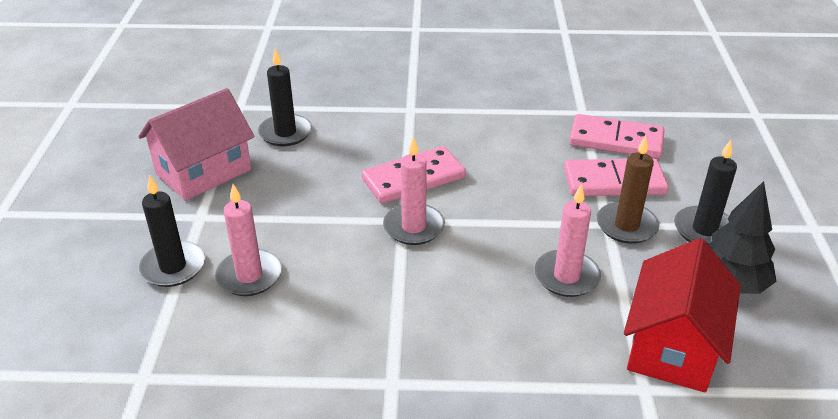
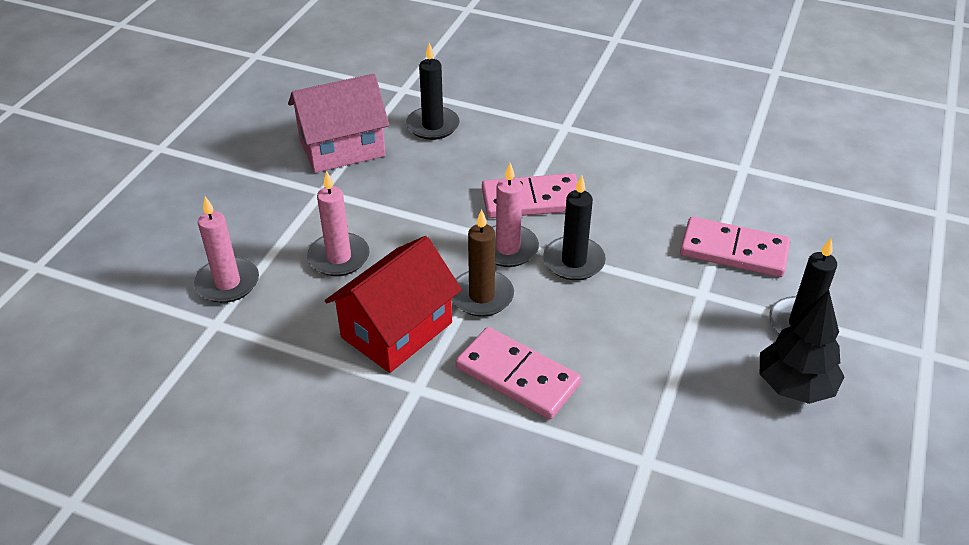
camera: 20 degrees right, 5 degrees up
black candle [138,175,205,287] -> black candle moved to [543,175,606,280]
pink candle [534,184,601,297] -> pink candle moved to [194,197,259,303]
pink domino [569,114,664,159] -> pink domino moved to [456,327,581,419]
brown candle [597,136,659,244] -> brown candle moved to [451,209,514,317]
red house [624,238,741,392] -> red house moved to [325,236,462,373]

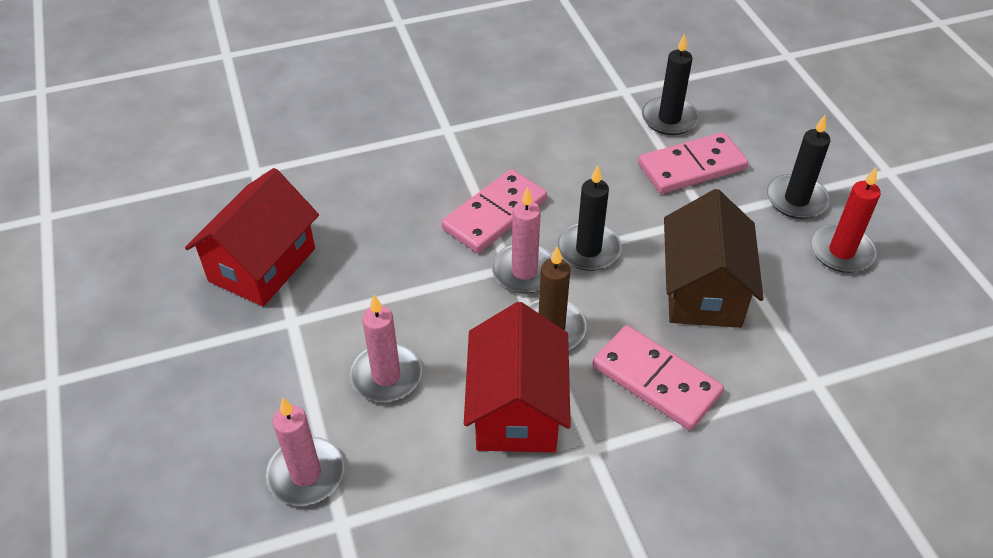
camera: 40 degrees left, 5 degrees up
pink house [288,74,389,173] -> red house [185,168,319,306]
black candle [406,43,459,140] -> black candle moved to [642,34,699,135]
pink domino [456,327,581,419] -> pink domino turned 45 degrees clockwise [593,325,724,430]
black tree [760,290,845,404] -> red candle [810,167,881,273]
none -> brown house [664,189,764,328]

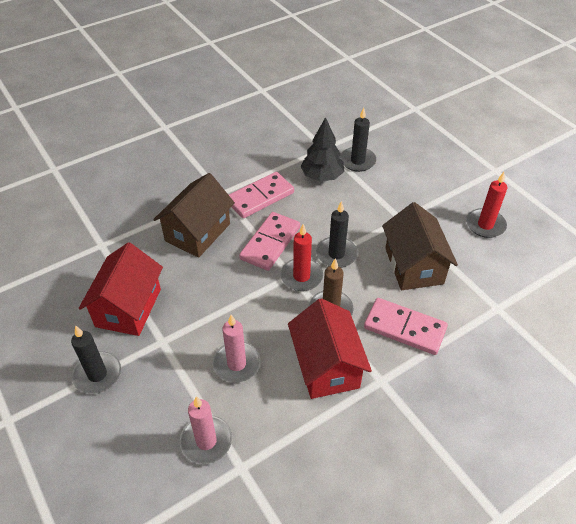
camera: 15 degrees left, 0 degrees up
pink candle [492,187,552,293] -> red candle [280,224,323,291]
pink domino [638,132,748,194] -> pink domino moved to [229,172,294,218]
black candle [767,115,831,219] -> black candle moved to [71,325,121,394]
none -> brown house [153,173,235,258]
none -> black tree [300,117,344,181]

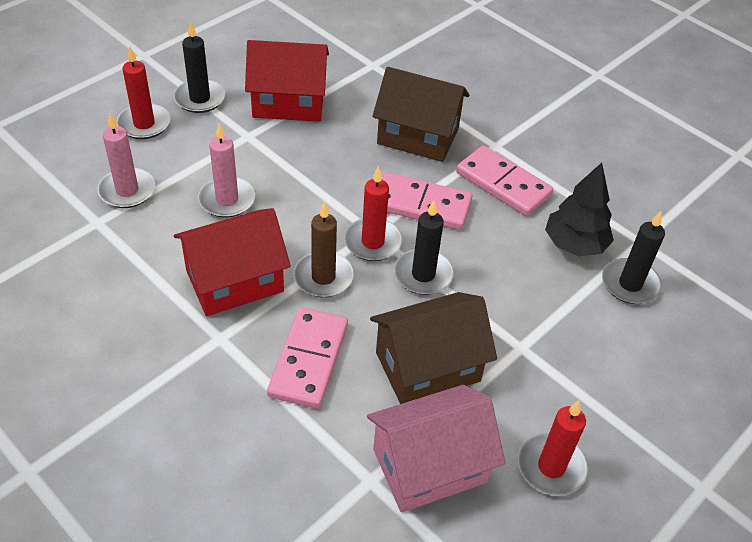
camera: 75 degrees right, 0 degrees up
none -> red candle [117,46,170,139]
none -> pink house [367,385,505,512]

